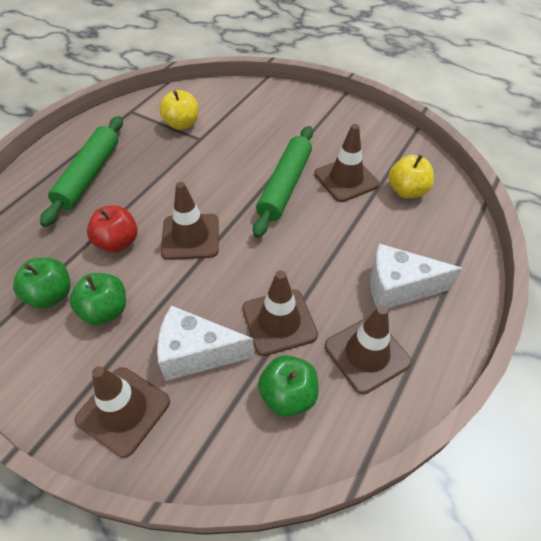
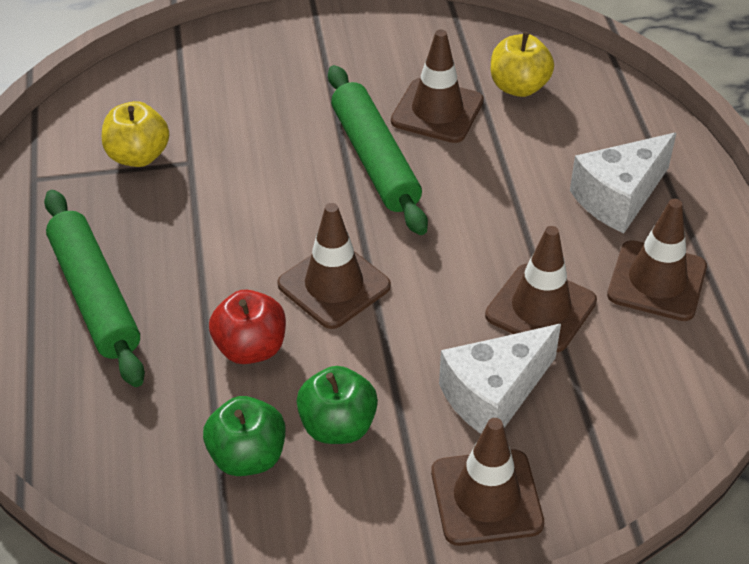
camera: 40 degrees left, 5 degrees down
green apple [258,355,319,417] -> none

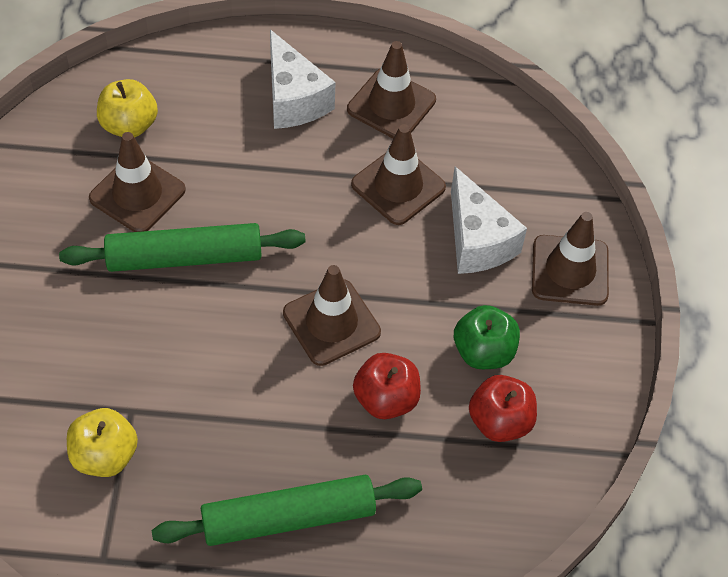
camera: 80 degrees left, 10 degrees up
green apple [203,396,285,476] -> red apple [469,375,537,442]

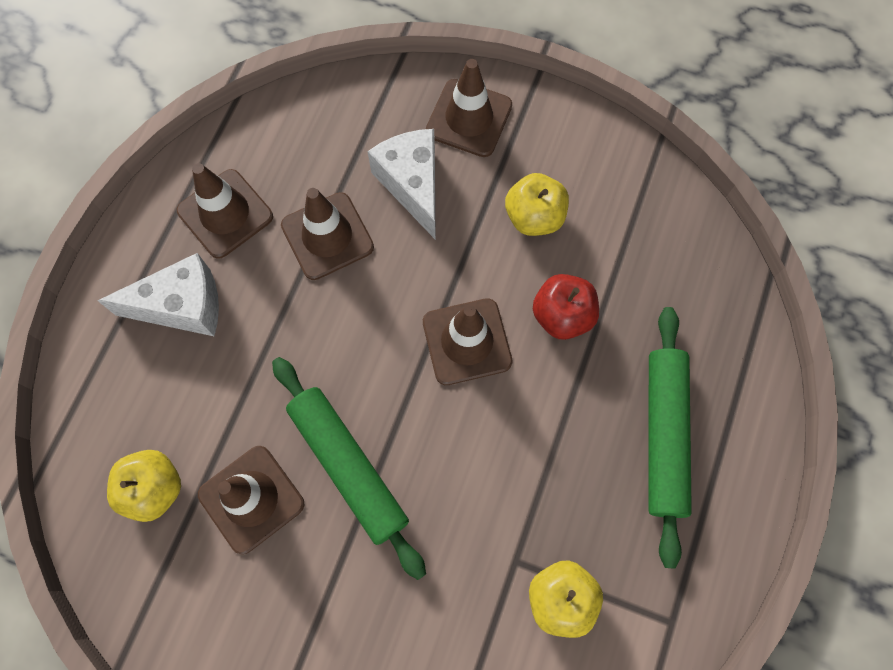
camera: 70 degrees left, 15 degrees up
green rolling pin [59,223,305,272] -> green rolling pin turned 45 degrees counterclockwise [272,357,426,580]
white cheese [451,167,527,274] -> white cheese turned 105 degrees counterclockwise [367,129,436,240]
green apple [454,305,520,369] -> yellow apple [505,173,569,236]
red apple [469,375,537,442] -> none

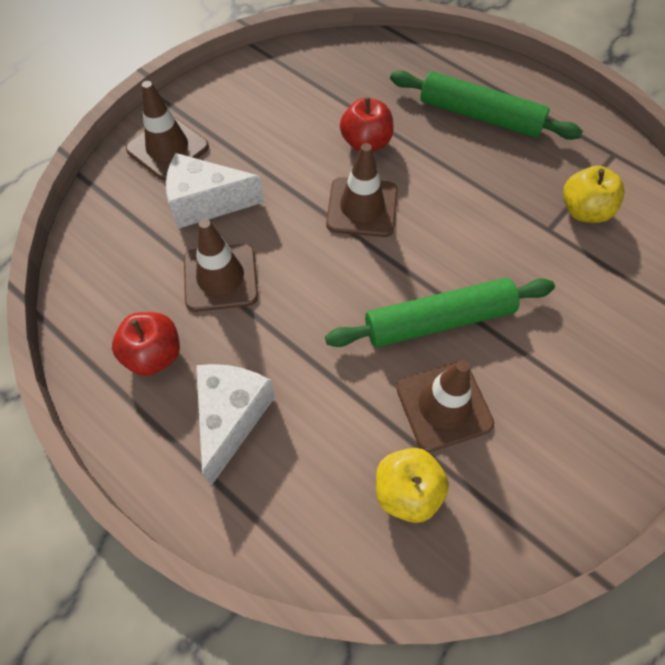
camera: 70 degrees left, 10 degrees down
brown traffic cone [177,163,273,259] -> red apple [112,312,180,376]
yellow apple [505,173,569,236] -> none

